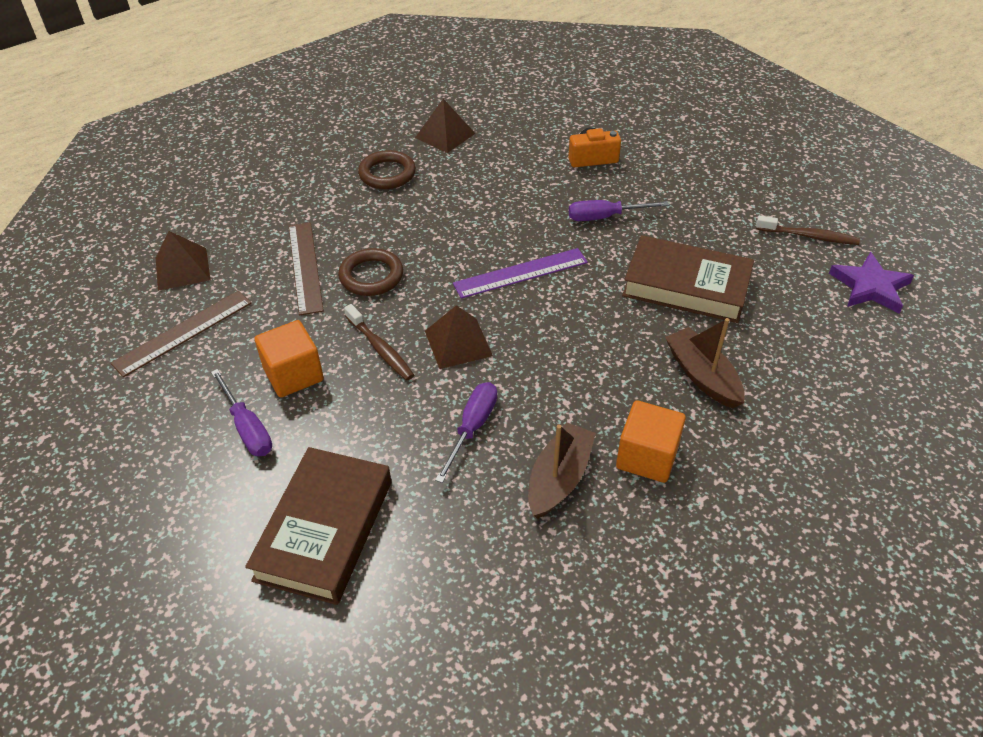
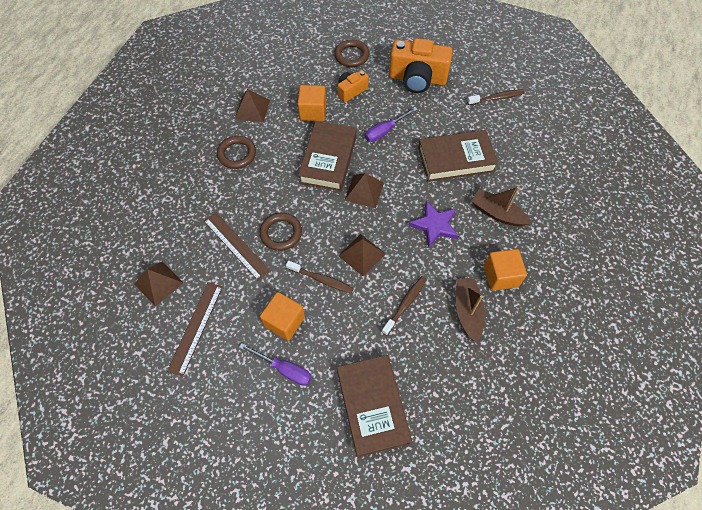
camera: 30 degrees left, 15 degrees up
purple screwdriver [435,382,497,483] -> brown toothbrush [382,276,426,336]
purple ruler [453,248,588,299] -> brown pyramid [345,173,384,208]
purple star [829,252,914,313] -> purple star moved to [408,201,459,248]
none -> orange cube [298,85,326,122]
none -> brown book [298,121,357,191]
none -> brown ring [334,40,369,67]
none -> orange camera [389,38,453,93]

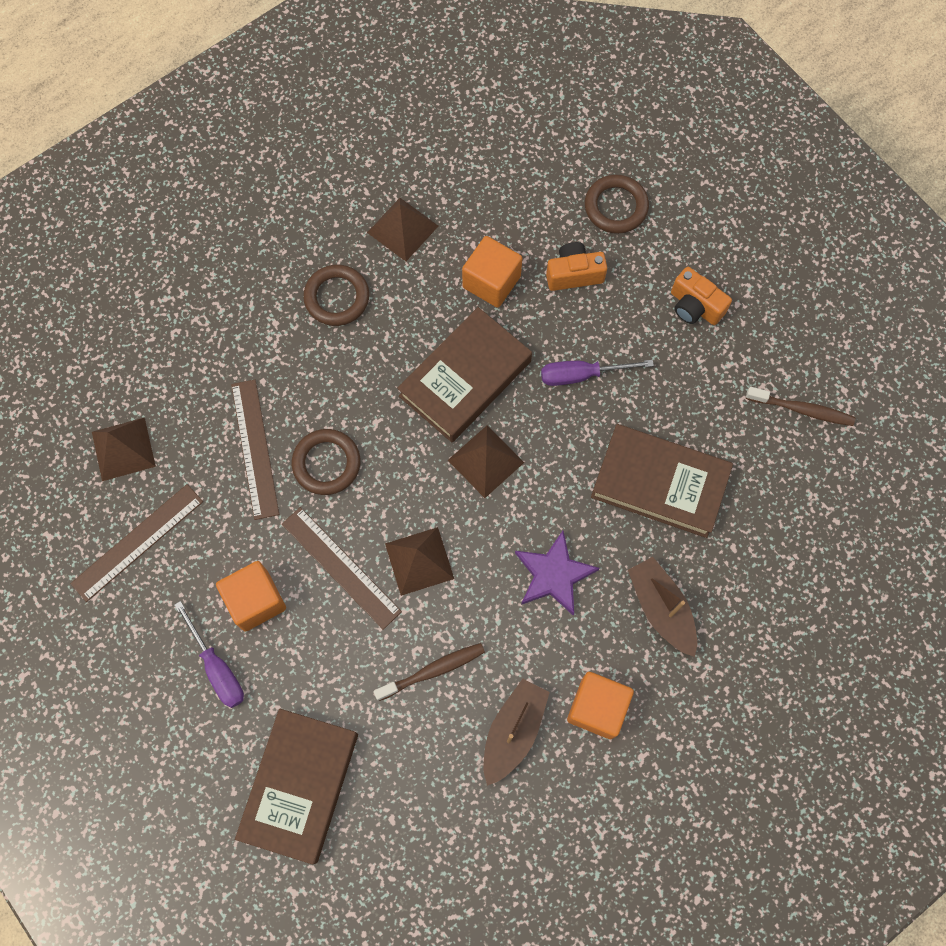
camera: 30 degrees right, 10 degrees up
brown toothbrush [286,261,354,293] -> brown ruler [282,507,402,630]
orange camera [389,38,453,93] -> orange camera [671,267,732,325], size x0.54

